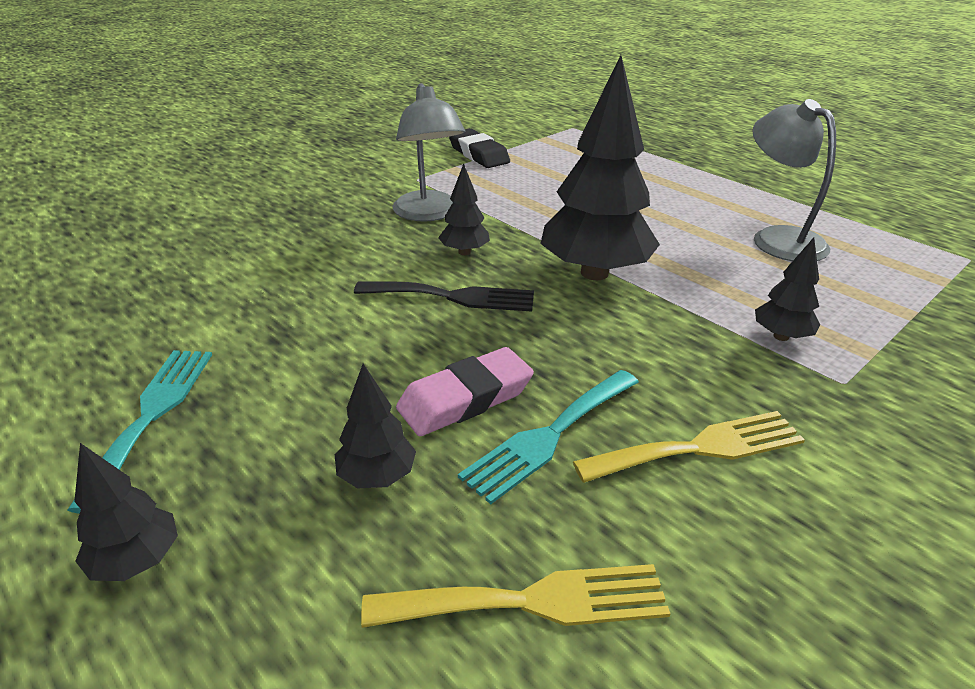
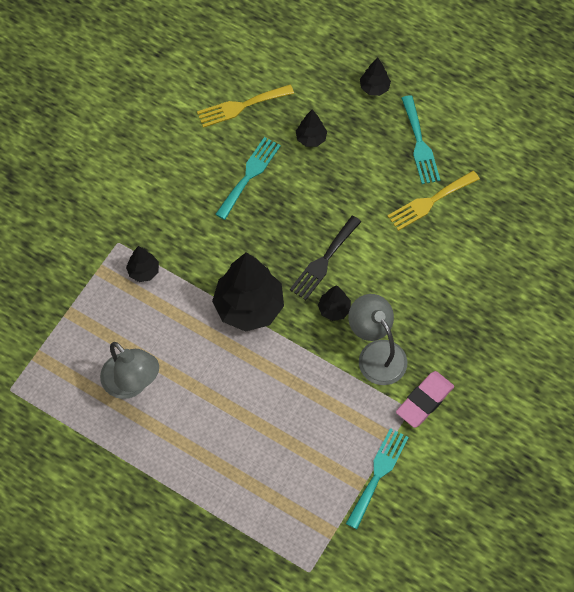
camera: 165 degrees right, 30 degrees up
black fork [354,281,534,312] -> black fork turned 45 degrees counterclockwise [290,216,361,300]
pink eraser [396,347,534,436] -> pink eraser moved to [396,371,454,428]
black eraser [449,128,510,168] -> turquoise fork [346,428,409,529]
yellow fork [573,411,805,483] -> yellow fork moved to [388,171,480,231]

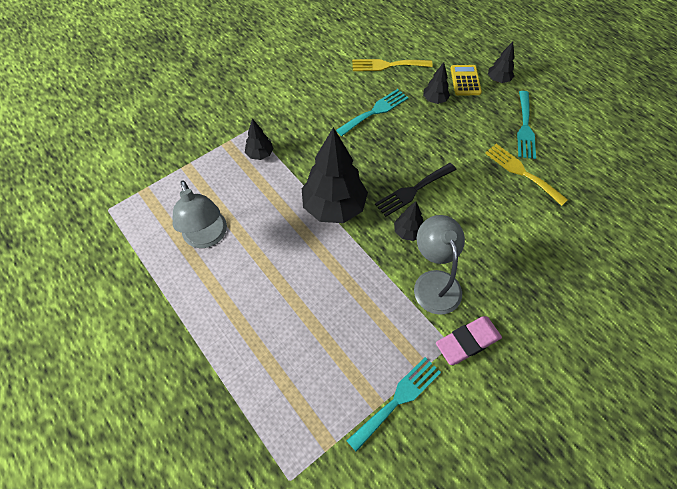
camera: 20 degrees right, 5 degrees down
yellow fork [388,171,480,231] -> yellow fork turned 60 degrees clockwise [485,144,568,206]
none -> yellow calculator [450,65,482,96]

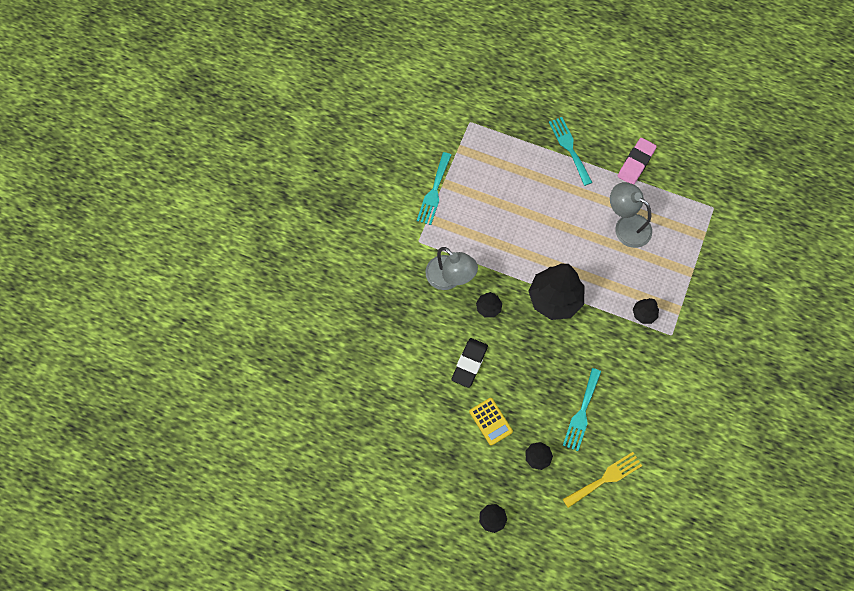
camera: 150 degrees right, 10 degrees up
black fork [375,163,456,217] -> none
pink eraser [436,316,502,365] -> pink eraser moved to [618,138,657,185]
yellow calculator [450,65,482,96] -> yellow calculator moved to [469,398,513,446]
yellow fork [485,144,568,206] -> none
turquoise fork [517,91,536,159] -> turquoise fork moved to [549,117,592,186]
none -> black eraser [451,338,488,388]

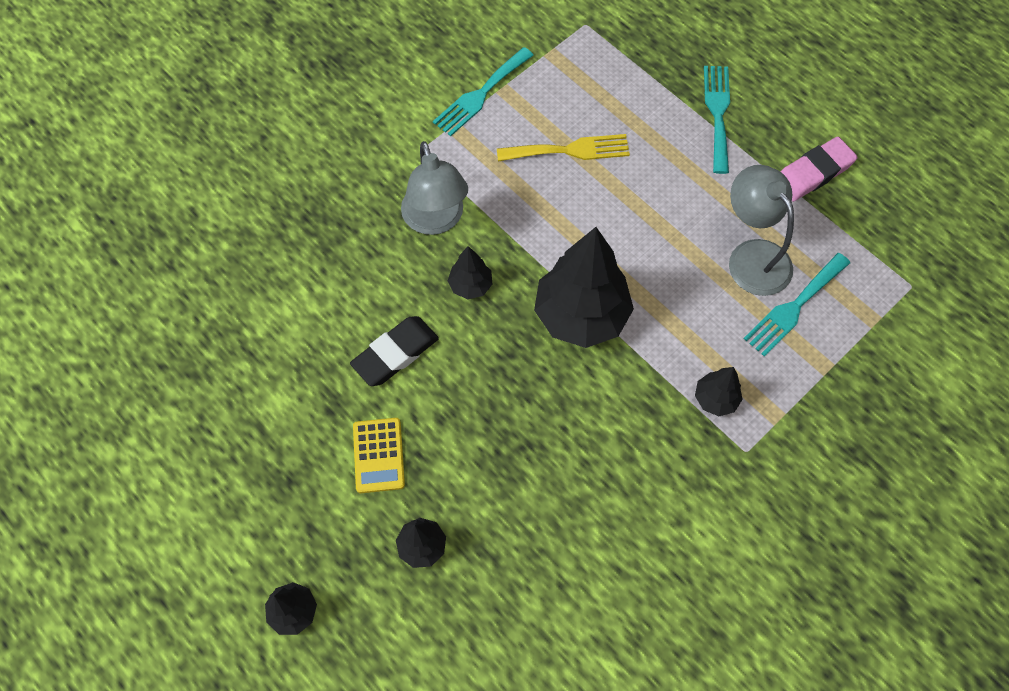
camera: 25 degrees right, 5 degrees down
turquoise fork [563,368,601,451] -> turquoise fork moved to [744,253,850,357]
yellow fork [563,452,642,508] -> yellow fork moved to [497,134,630,161]

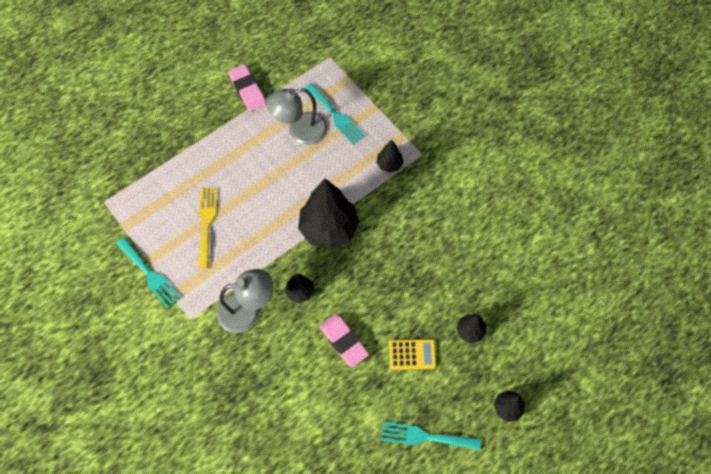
camera: 85 degrees left, 0 degrees up
black eraser [350,316,439,386] -> pink eraser [319,314,369,367]
turquoise fork [704,66,730,174] -> turquoise fork moved to [381,421,481,450]

